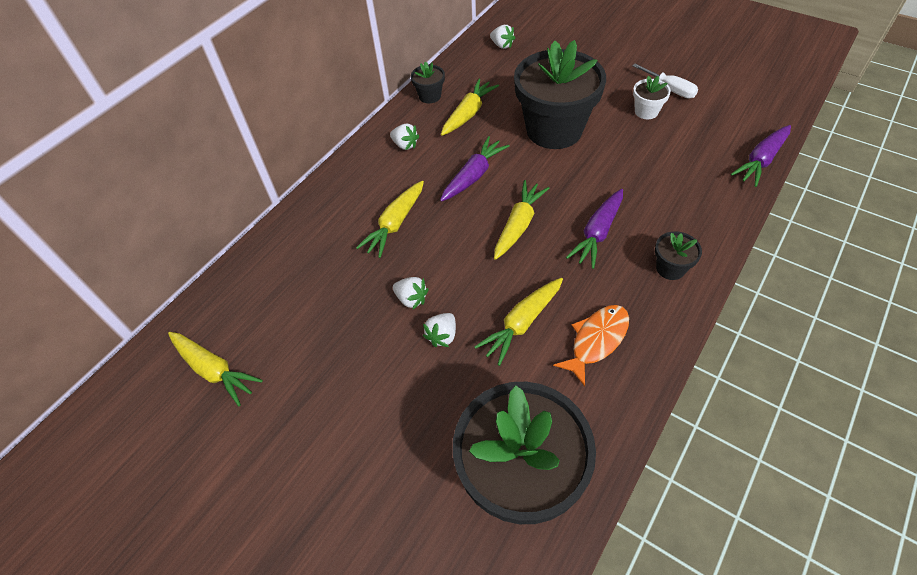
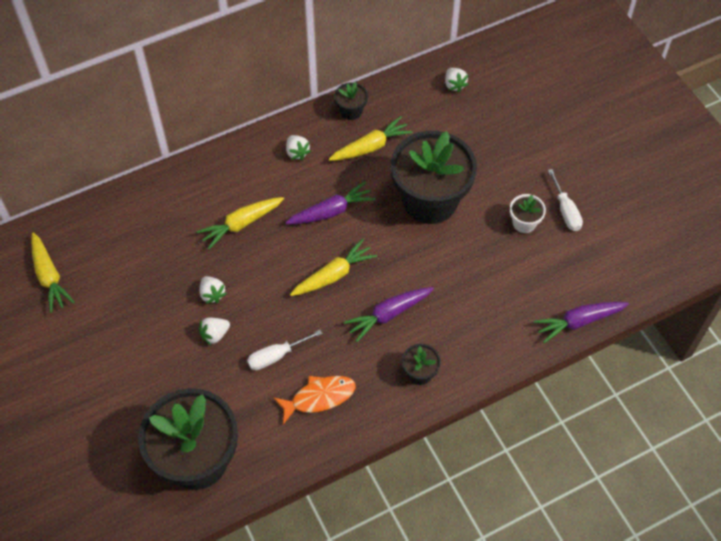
camera: 25 degrees right, 5 degrees up
yellow carrot [475,278,563,366] -> white screwdriver [247,330,322,370]

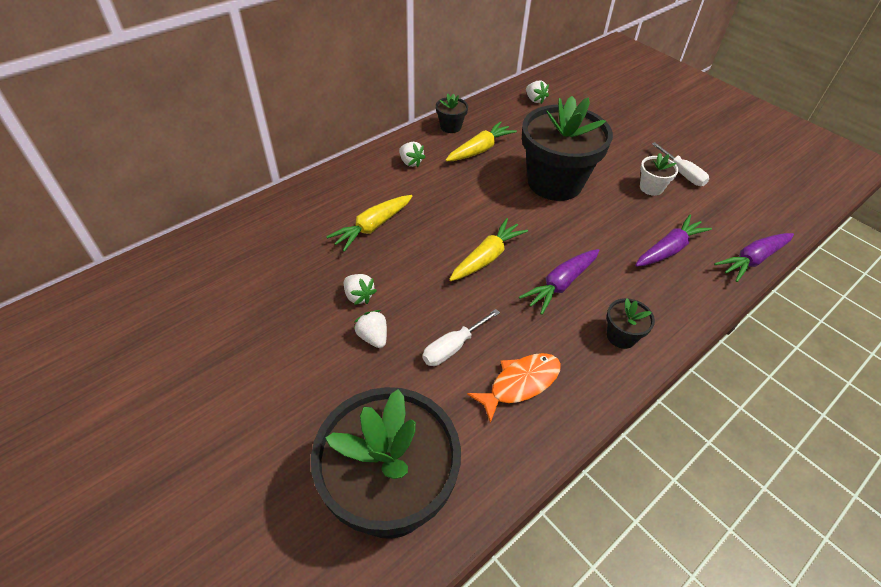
camera: 15 degrees left, 10 degrees down
yellow carrot [31,232,75,313] -> none
white strawberry [199,318,230,345] -> white strawberry turned 105 degrees clockwise [354,310,387,348]
purple carrot [285,181,376,224] -> purple carrot moved to [635,214,712,267]

